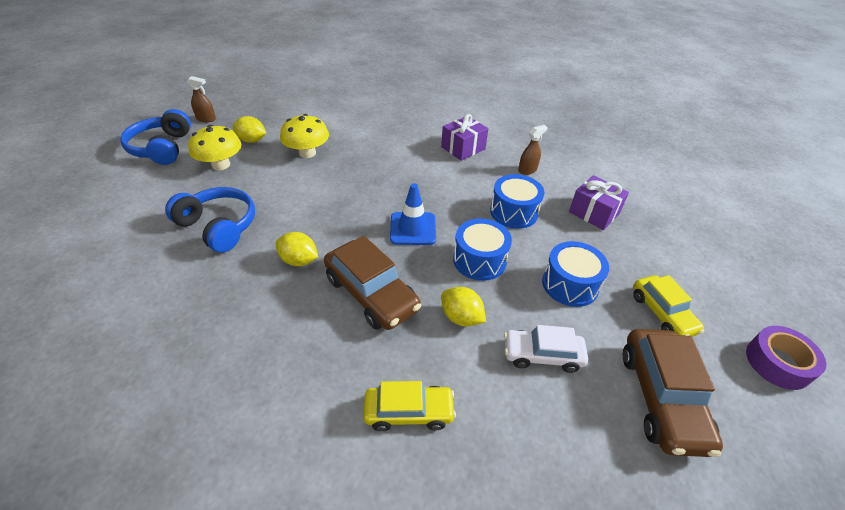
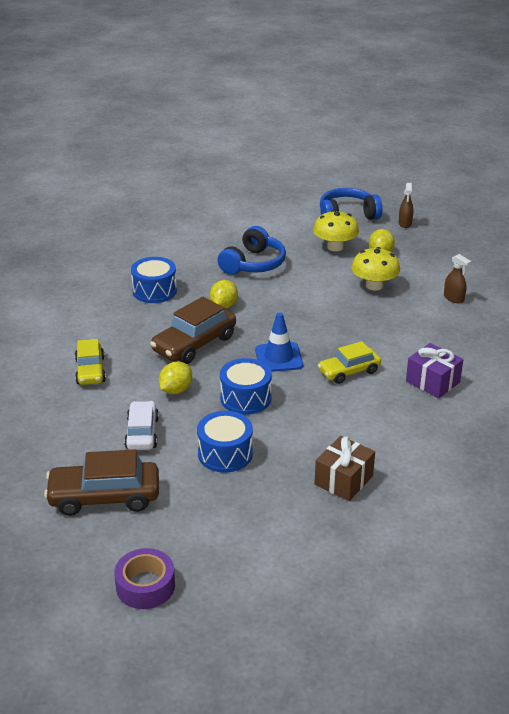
camera: 85 degrees right, 10 degrees down
blue drum [490,174,544,229] -> blue drum moved to [131,257,177,303]
brown spray bottle [518,125,548,175] -> brown spray bottle moved to [444,254,471,303]
purple gift [569,175,629,230] -> brown gift [314,436,375,501]
yellow car [633,275,704,337] -> yellow car moved to [318,341,381,384]

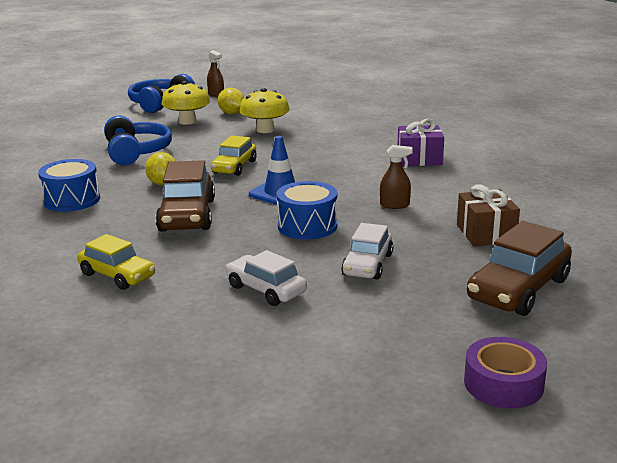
camera: 45 degrees left, 10 degrees down
brown car [44,450,159,516] -> brown car moved to [467,221,572,316]
yellow lemon [159,362,192,394] -> none
blue drum [197,411,253,473] -> white car [341,223,393,280]
yellow car [318,341,381,384] -> yellow car moved to [211,136,257,176]
brown spray bottle [444,254,471,303] -> brown spray bottle moved to [380,145,413,209]

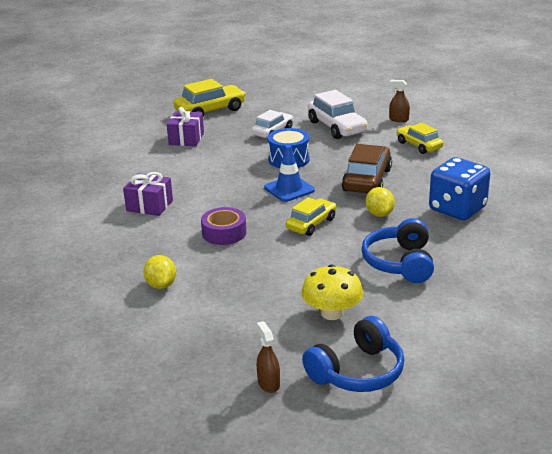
camera: 160 degrees left, 5 degrees up
blue drum [38,159,100,212] -> blue dice [429,157,490,220]
yellow lemon [218,88,244,114] -> yellow lemon moved to [143,255,176,289]
white car [226,250,307,306] -> white car [308,90,368,139], size x1.53
yellow mushroom [239,88,290,133] -> none
brown spray bottle [380,145,413,209] -> brown spray bottle moved to [389,80,410,122]
brown gift [457,184,520,246] -> purple gift [167,107,204,146]
purple tape [464,337,547,408] -> purple tape moved to [201,207,246,245]
brown car [467,221,572,316] -> yellow car [174,79,246,116]

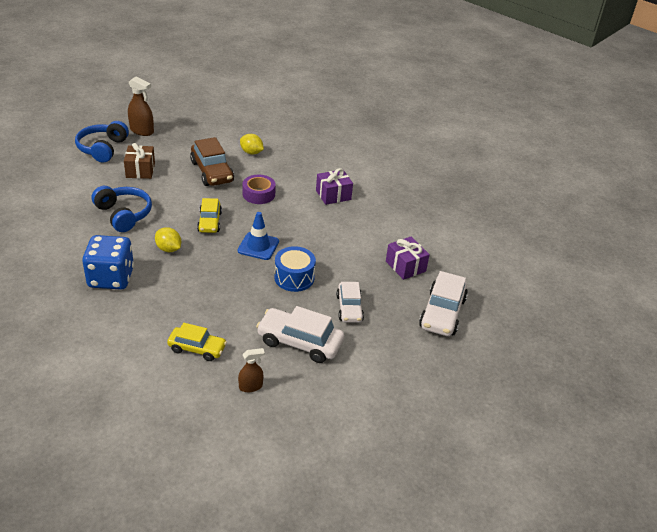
camera: 135 degrees right, 10 degrees up
yellow car [174,79,246,116] -> white car [419,271,468,336]
brown spray bottle [257,321,280,393] -> brown spray bottle [128,77,154,136], size x1.62
yellow mushroom [301,264,363,320] -> brown gift [124,143,155,179]
brown car [342,144,392,193] -> brown car moved to [190,137,234,186]

